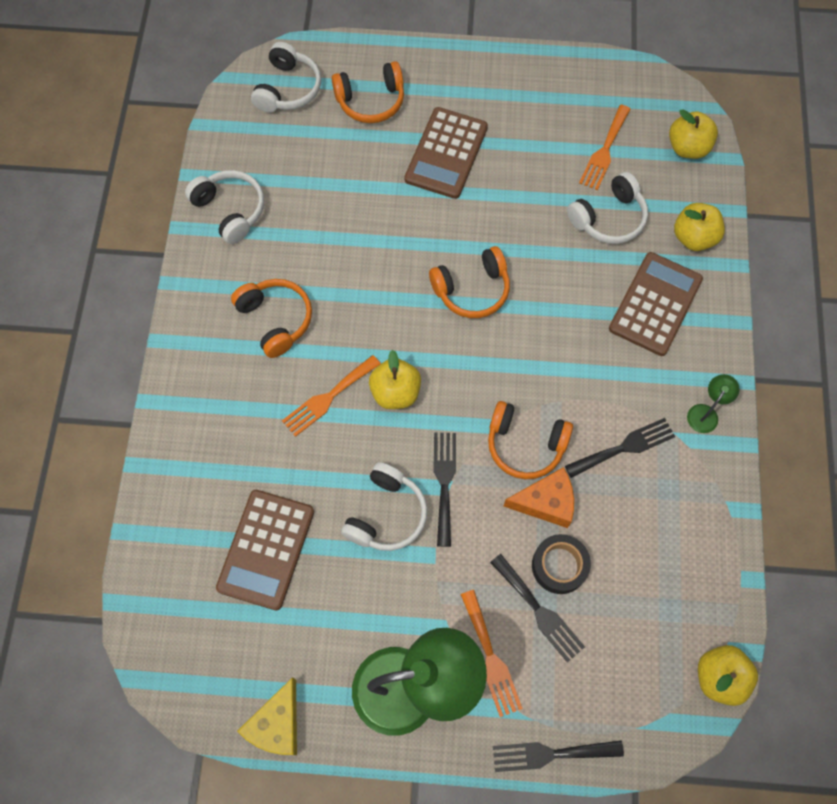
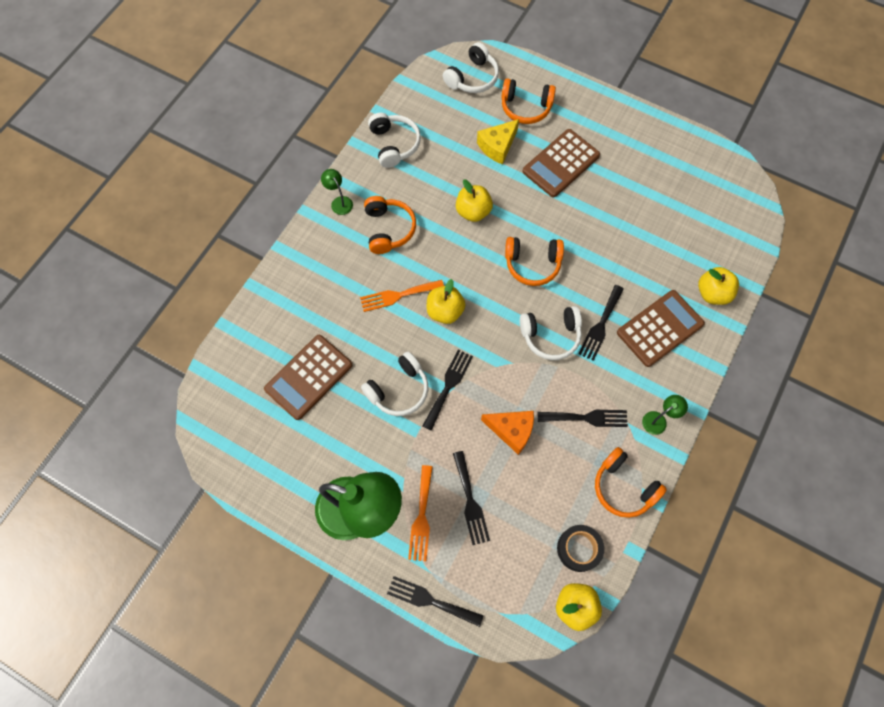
camera: 25 degrees right, 0 degrees up
yellow cheese [237,677,297,755] -> yellow cheese moved to [477,119,519,165]
orange headphones [488,401,573,479] -> orange headphones moved to [595,447,667,518]
black tape [532,534,591,594] -> black tape moved to [557,525,604,572]
white headphones [567,172,648,244] -> white headphones moved to [520,306,582,360]
orange fork [579,105,631,190] -> none
yellow apple [669,109,718,159] -> yellow apple moved to [456,179,493,222]
none -> green lamp [321,169,353,215]
none -> black fork [579,285,624,361]

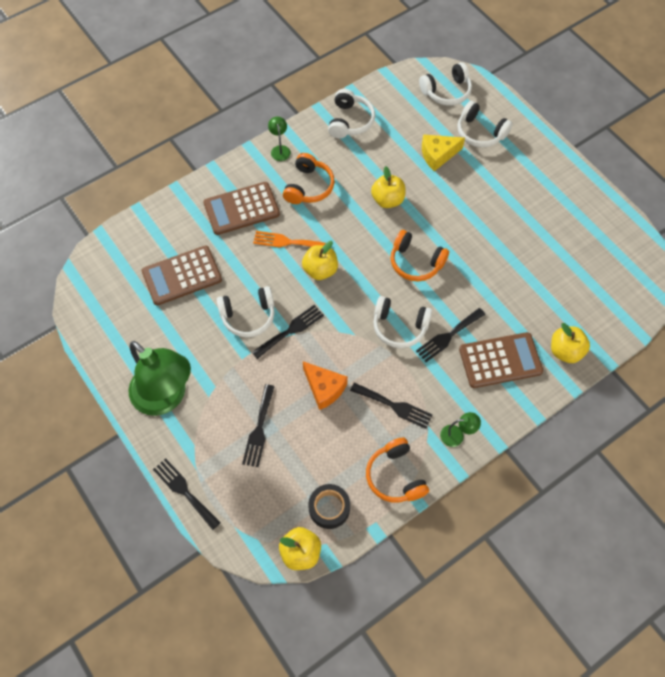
camera: 25 degrees right, 5 degrees down
orange fork [408,465,433,561] -> none
orange headphones [501,78,556,124] -> white headphones [458,101,512,147]
brown calculator [522,129,600,197] -> brown calculator moved to [203,182,280,235]

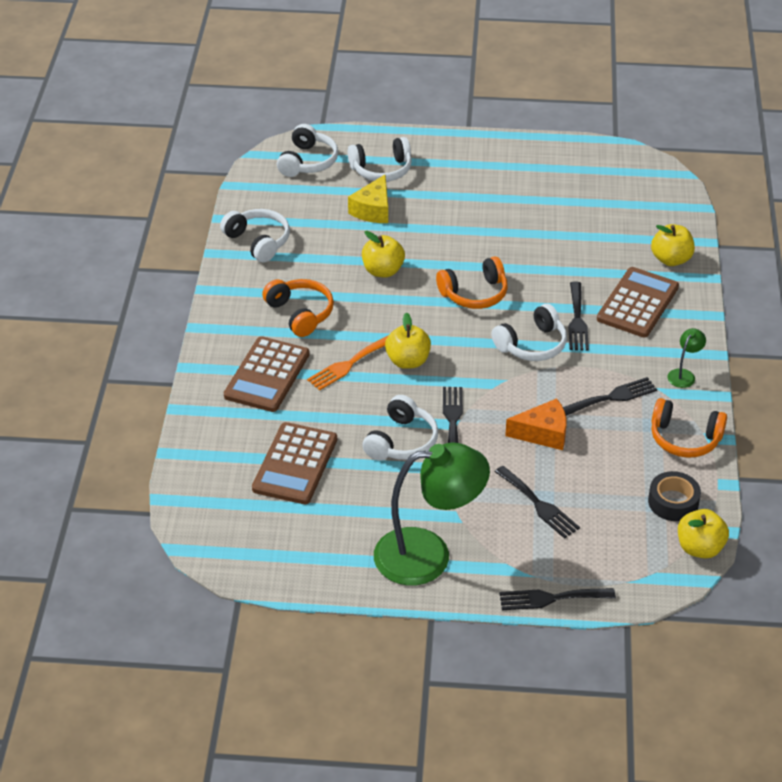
camera: 50 degrees left, 20 degrees down
green lamp [268,117,291,161] -> none

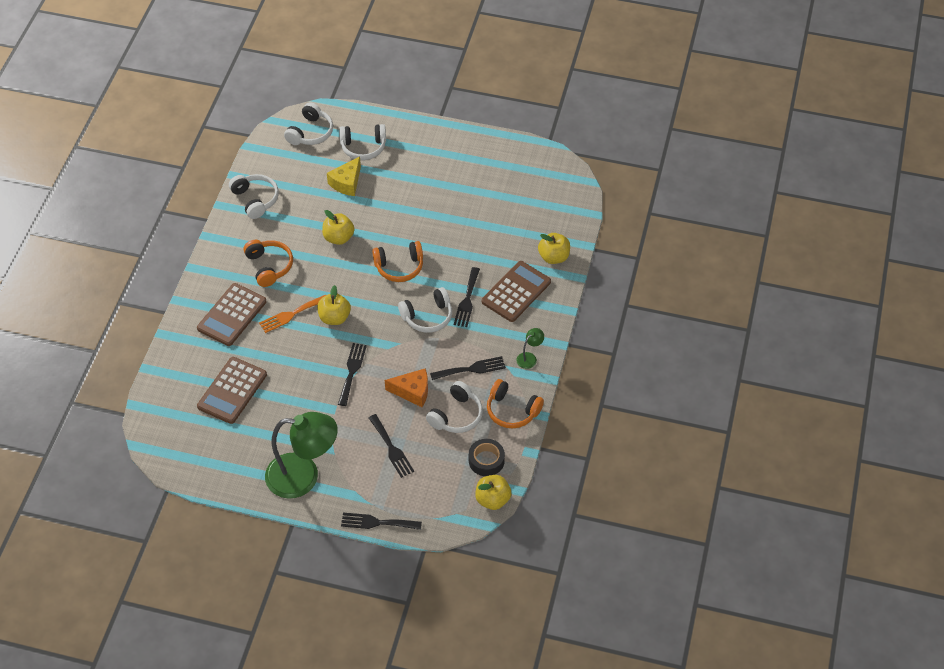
camera: 10 degrees right, 10 degrees up
white headphones [362,395,438,461] -> white headphones moved to [426,381,483,433]

